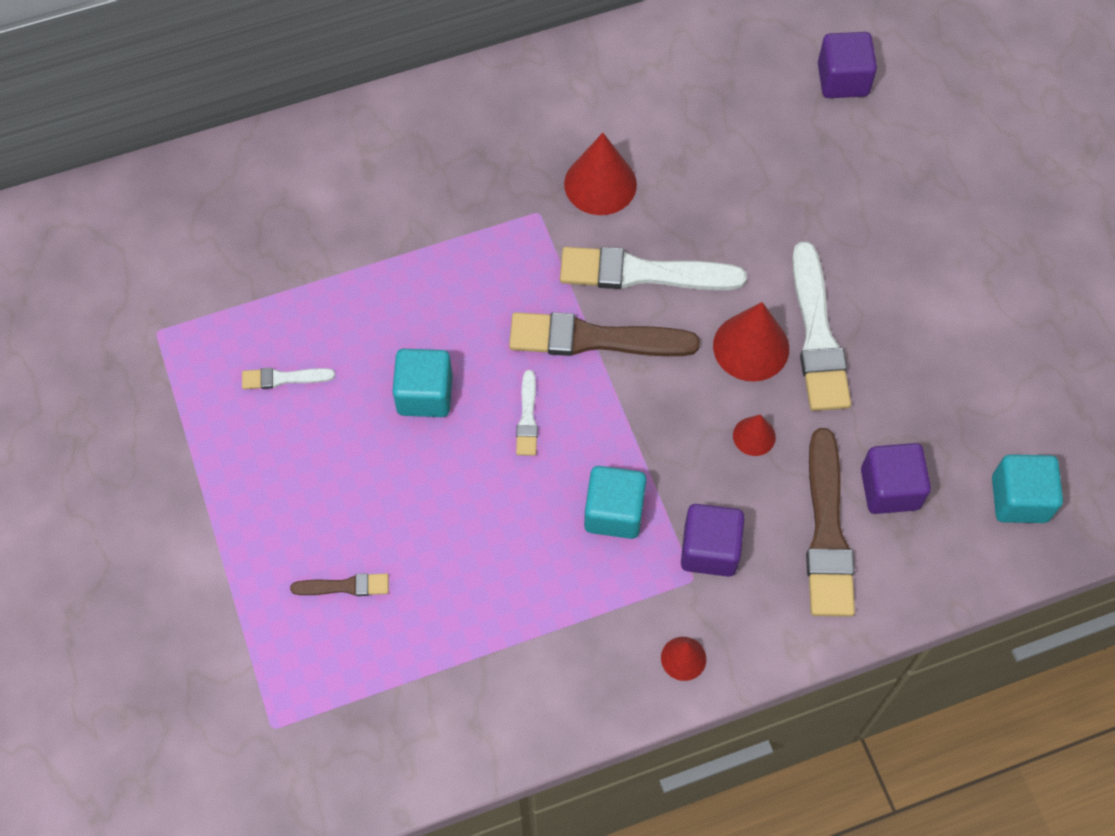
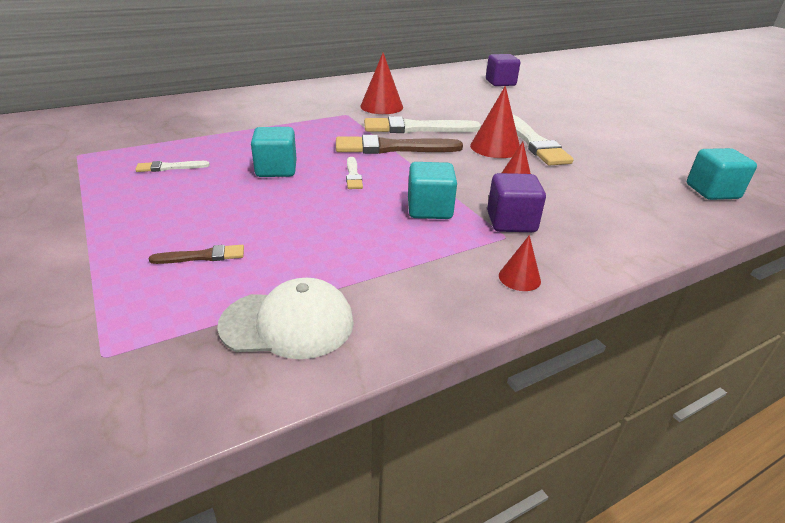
camera: 10 degrees left, 30 degrees down
brown brush [806,428,855,617] -> none
purple cube [861,443,931,514] -> none
none -> white cap [217,278,354,359]

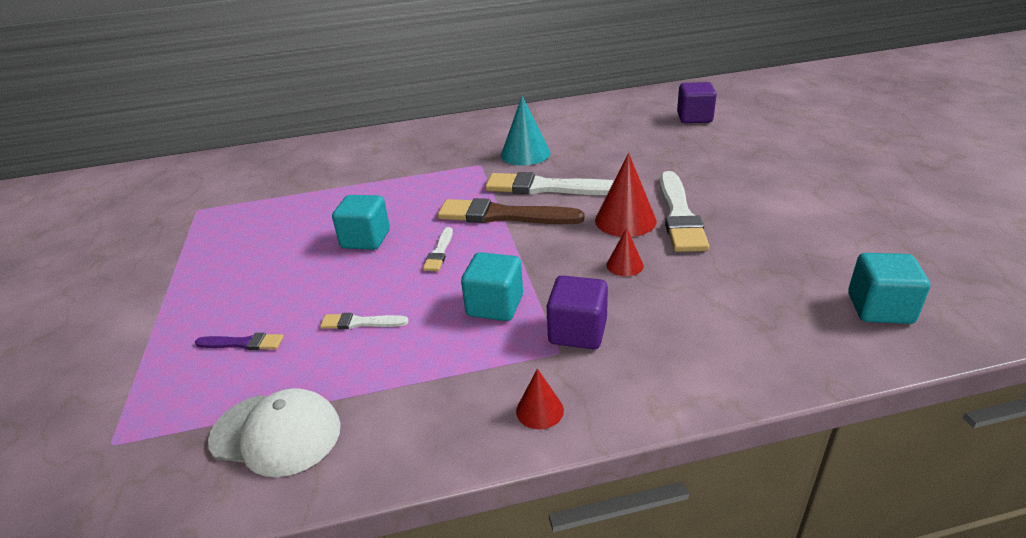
camera: 20 degrees right, 0 degrees up
white brush [135,161,210,172] -> white brush moved to [320,313,409,329]
brown brush [149,245,244,264] -> purple brush [195,333,284,350]
red cone [360,53,403,114] -> turquoise cone [501,96,550,166]

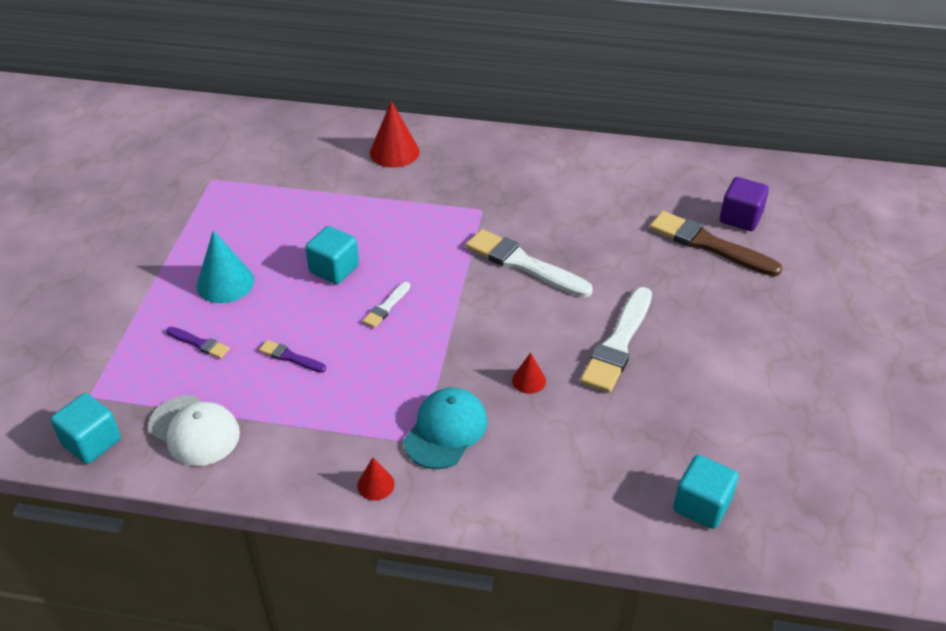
camera: 20 degrees right, 10 degrees up
white brush [320,313,409,329] -> purple brush [259,340,326,373]
brown brush [438,198,584,224] -> brown brush moved to [650,211,782,276]
turquoise cube [461,252,523,321] -> turquoise cube moved to [50,393,121,464]
turquoise cone [501,96,550,166] -> turquoise cone moved to [197,230,254,303]
purple cube [547,275,608,349] -> turquoise cap [403,387,487,469]
red cone [595,153,657,237] -> red cone moved to [370,101,420,168]

